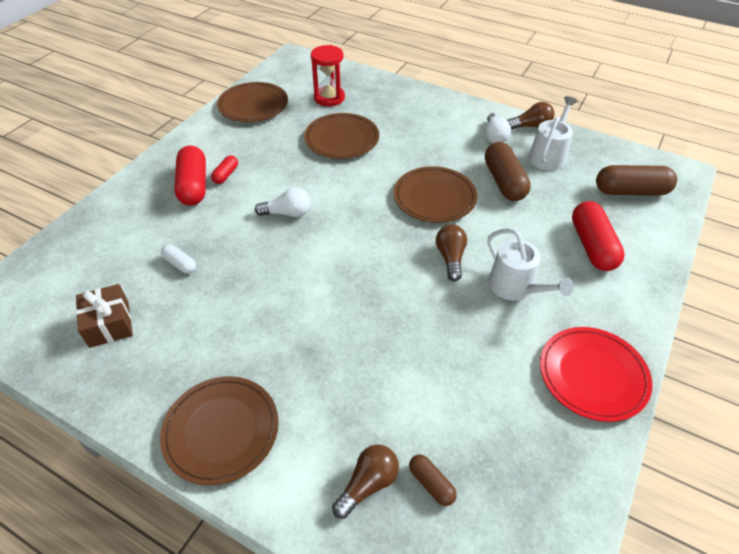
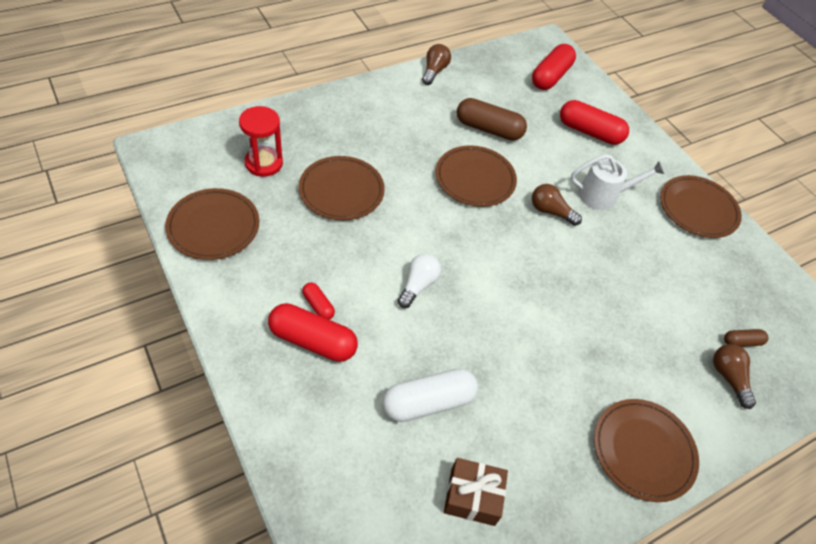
camera: 65 degrees left, 5 degrees up
white capsule [161,245,196,274] -> white capsule [382,369,478,422], size x1.97
white light bulb [485,113,511,143] -> none
white watering can [529,96,578,171] -> none
red plate [540,327,653,422] -> brown plate [660,175,742,238]
brown capsule [596,165,677,196] -> red capsule [532,44,576,90]

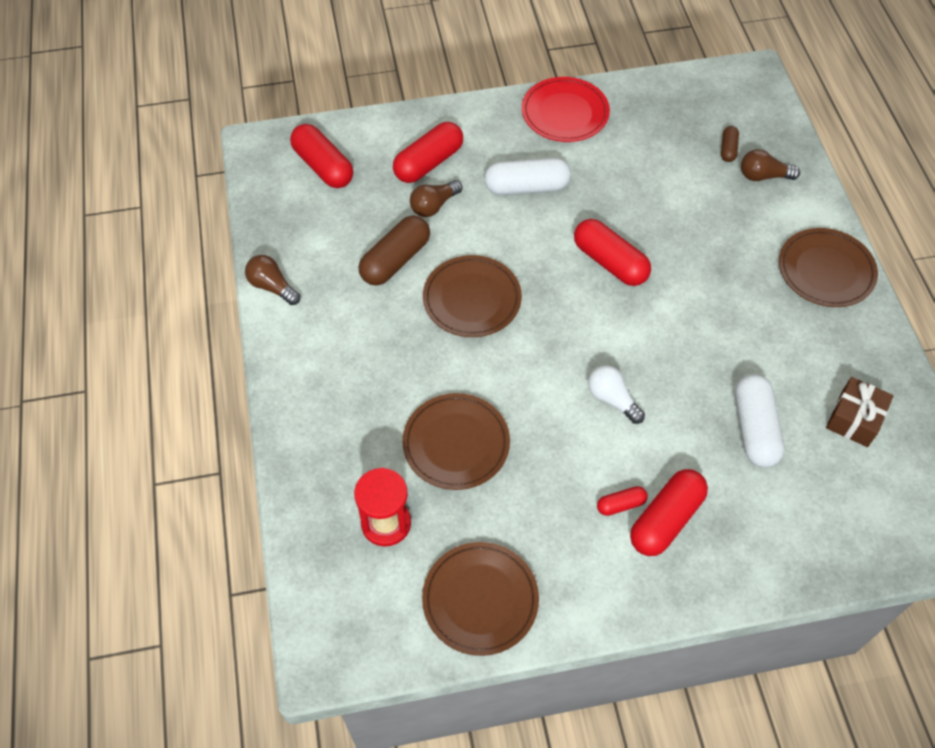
camera: 65 degrees left, 5 degrees up
brown light bulb [532,184,582,226] -> brown light bulb moved to [410,180,462,217]
white watering can [571,154,665,210] -> white capsule [484,158,571,195]
brown plate [660,175,742,238] -> red plate [522,77,610,142]
none -> red capsule [574,219,651,286]

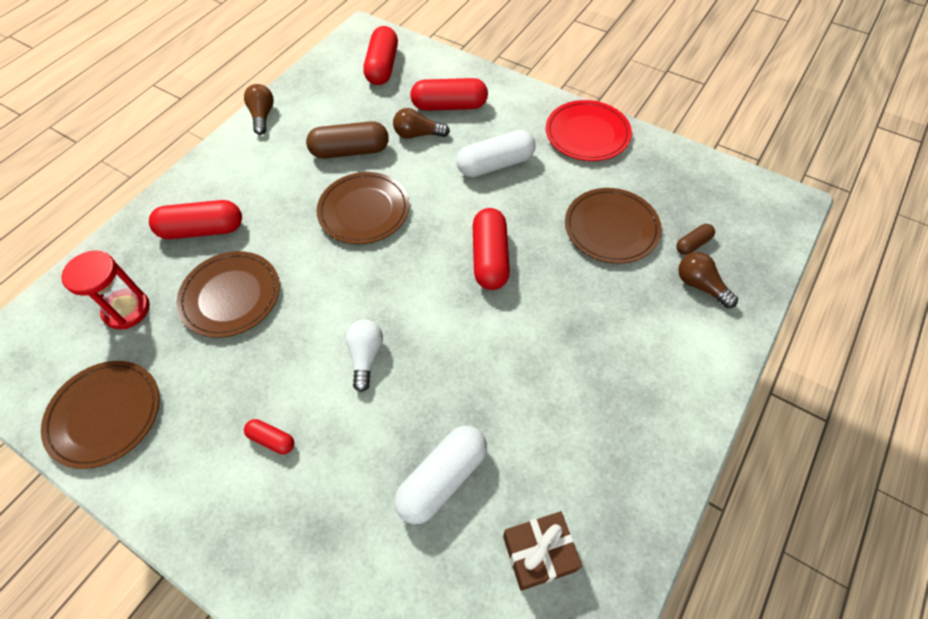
camera: 45 degrees right, 0 degrees up
white capsule [484,158,571,195] -> white capsule turned 60 degrees counterclockwise [456,130,536,177]
red capsule [630,469,708,556] -> red capsule moved to [149,200,242,239]
brown plate [779,228,878,307] -> brown plate moved to [565,188,661,264]

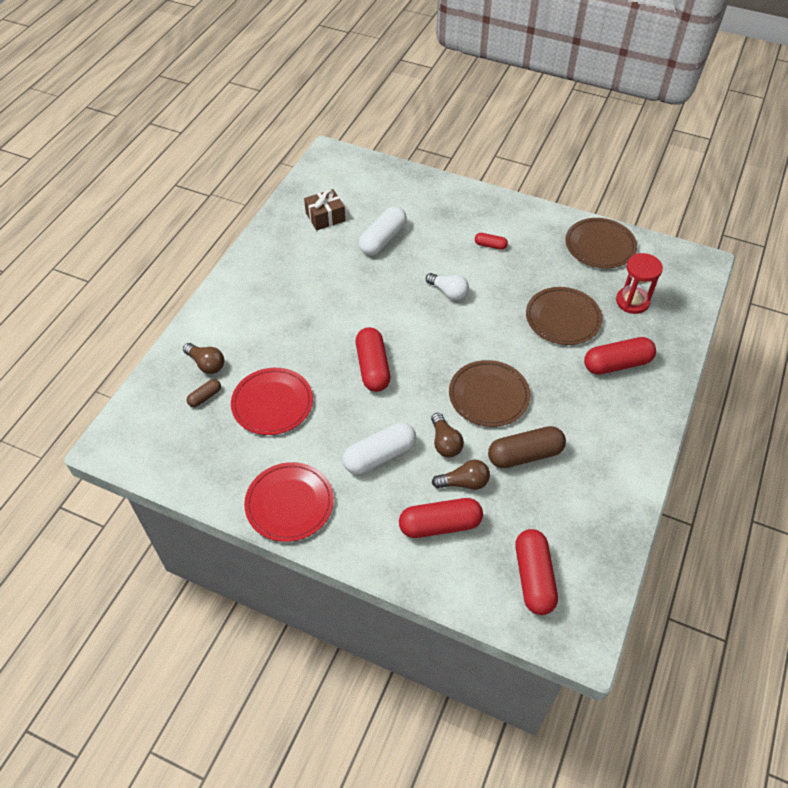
camera: 170 degrees right, 5 degrees down
brown light bulb [244,84,274,135] -> brown light bulb moved to [431,413,464,457]
white light bulb [345,320,383,392] -> white light bulb turned 45 degrees counterclockwise [426,273,469,300]
brown plate [565,188,661,264] -> red plate [231,368,313,435]

